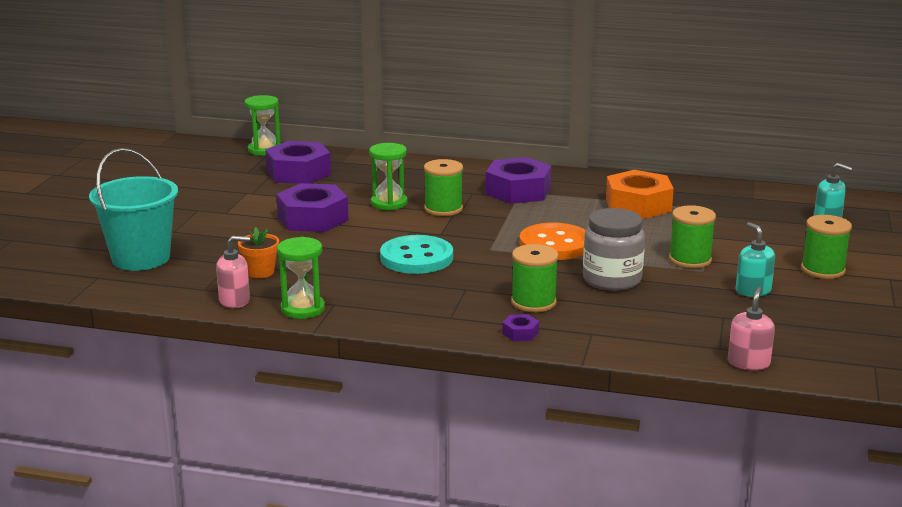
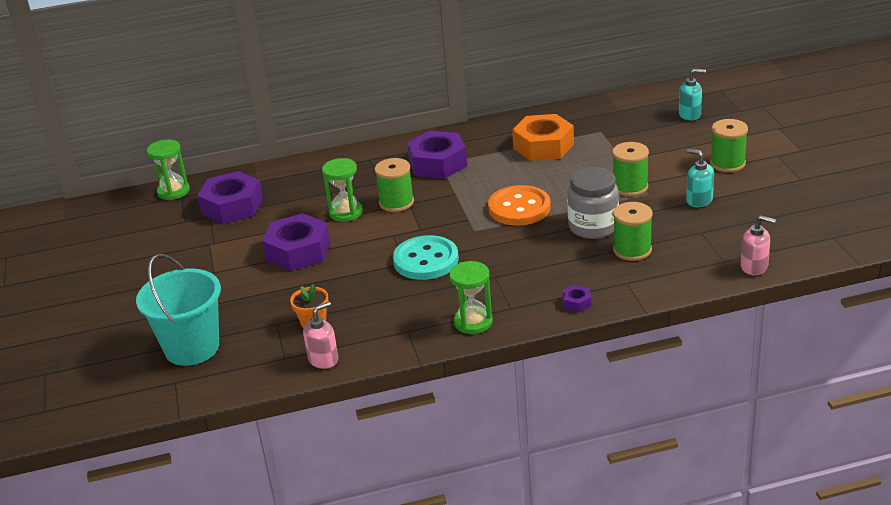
camera: 25 degrees left, 10 degrees up
green hourglass [277,237,325,319] -> green hourglass moved to [449,261,493,334]
green spool [511,244,558,312] -> green spool moved to [613,202,653,261]
pink soap dispenser [728,287,775,371] -> pink soap dispenser turned 120 degrees clockwise [741,215,776,275]

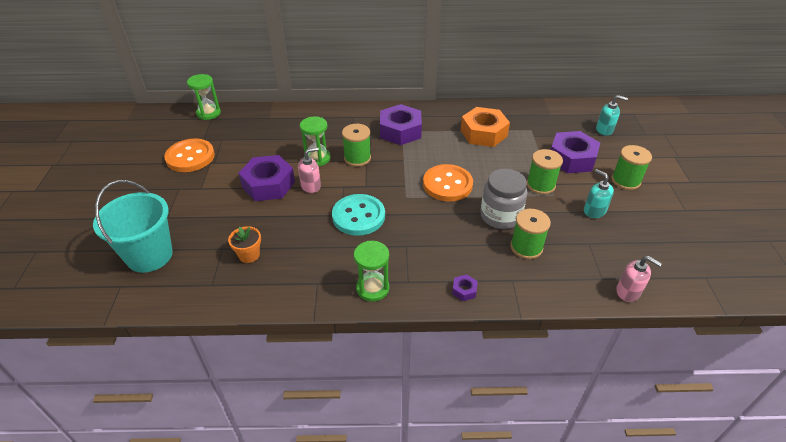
camera: 10 degrees right, 10 degrees up
purple nut [197,171,263,224] -> purple nut moved to [551,131,600,173]
pink soap dispenser [303,302,338,369] -> pink soap dispenser moved to [298,147,321,193]
none -> orange button [164,138,215,172]

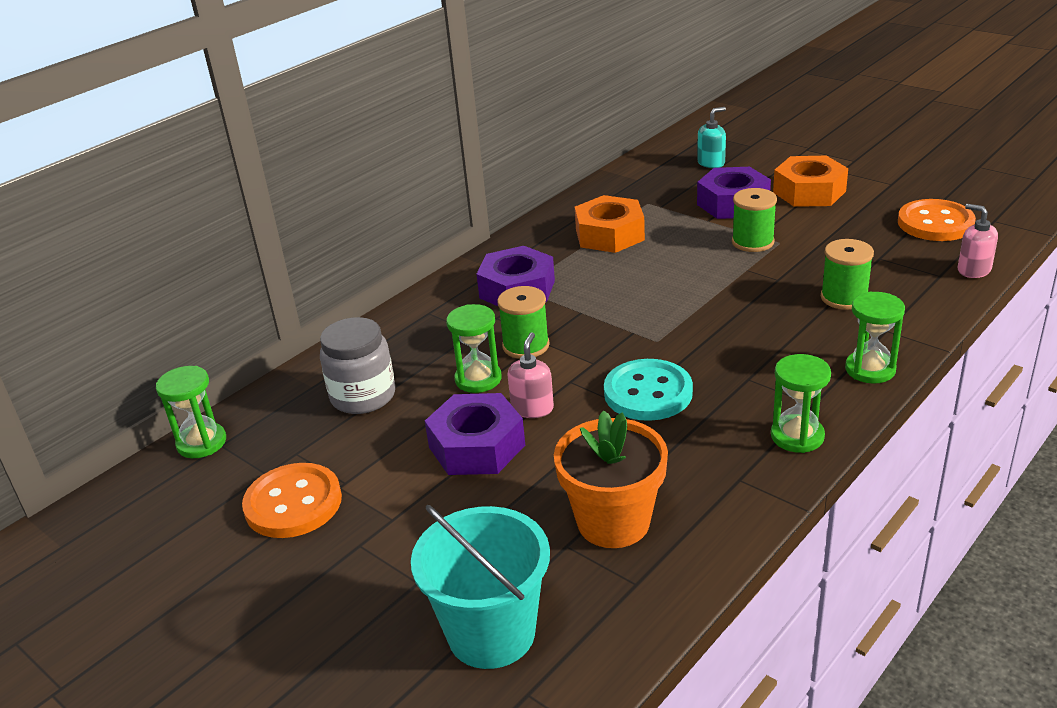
camera: 45 degrees left, 10 degrees down
orange flower pot [228,226,261,263] -> orange flower pot [554,410,668,548], size x1.96
orange button [423,164,473,201] -> orange button moved to [898,199,976,241]
purple nut [452,274,478,301] -> green hourglass [845,292,905,384]
grey jar [480,169,527,229] -> grey jar moved to [320,317,395,414]
turquoise soap dispenser [584,169,614,218] -> none
green spool [611,145,652,190] -> orange nut [773,156,848,207]
pink soap dispenser [616,256,662,302] -> pink soap dispenser turned 120 degrees counterclockwise [958,204,998,278]

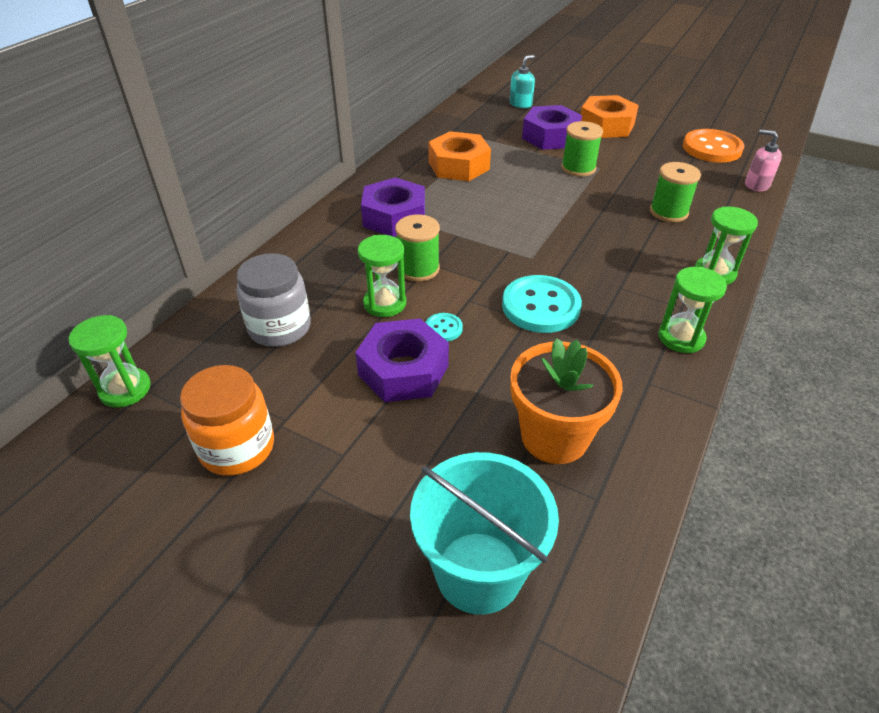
camera: 15 degrees left, 10 degrees up
orange button [242,463,342,538] -> orange jar [180,365,274,476]
pink soap dispenser [508,333,554,418] -> turquoise button [425,313,463,341]

